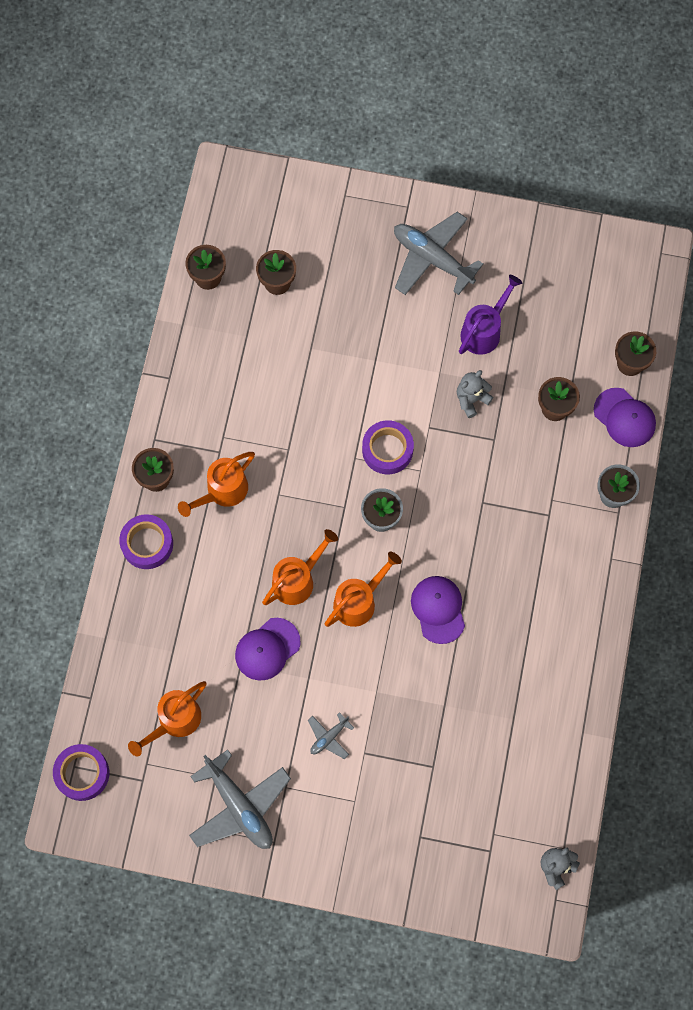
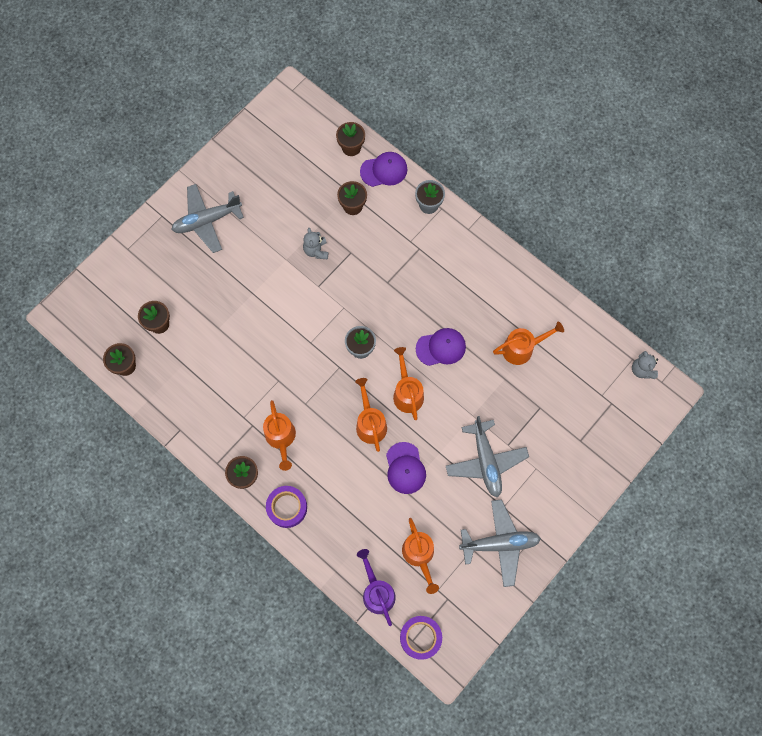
camera: 60 degrees left, 0 degrees up
grey plane [308,712,354,759] -> grey plane [446,416,529,497], size x2.10
purple tape [362,420,414,474] -> none
purple cap [411,576,465,644] -> purple cap turned 150 degrees clockwise [416,328,466,366]
purple watering can [459,275,522,355] -> purple watering can moved to [357,549,396,626]
none -> orange watering can [493,322,564,365]

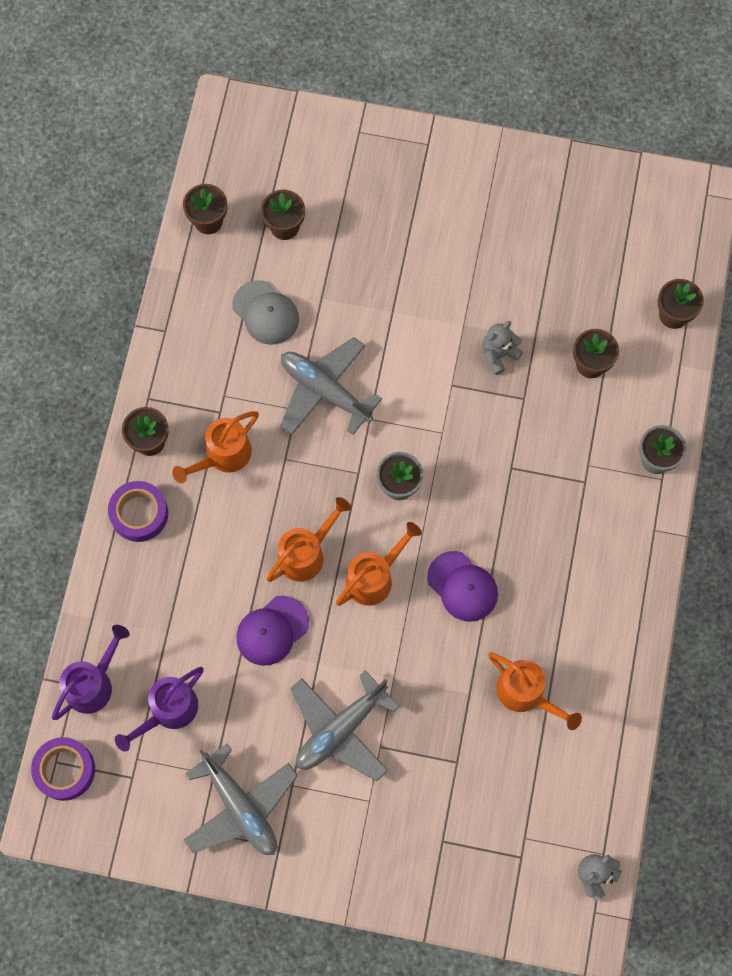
camera: 60 degrees right, 0 degrees up
grey plane [171,184,244,253] -> grey plane moved to [281,337,382,435]
purple cap [360,152,407,187] -> none
orange watering can [402,518,439,594] -> purple watering can [115,667,204,752]
none -> grey cap [232,280,299,345]

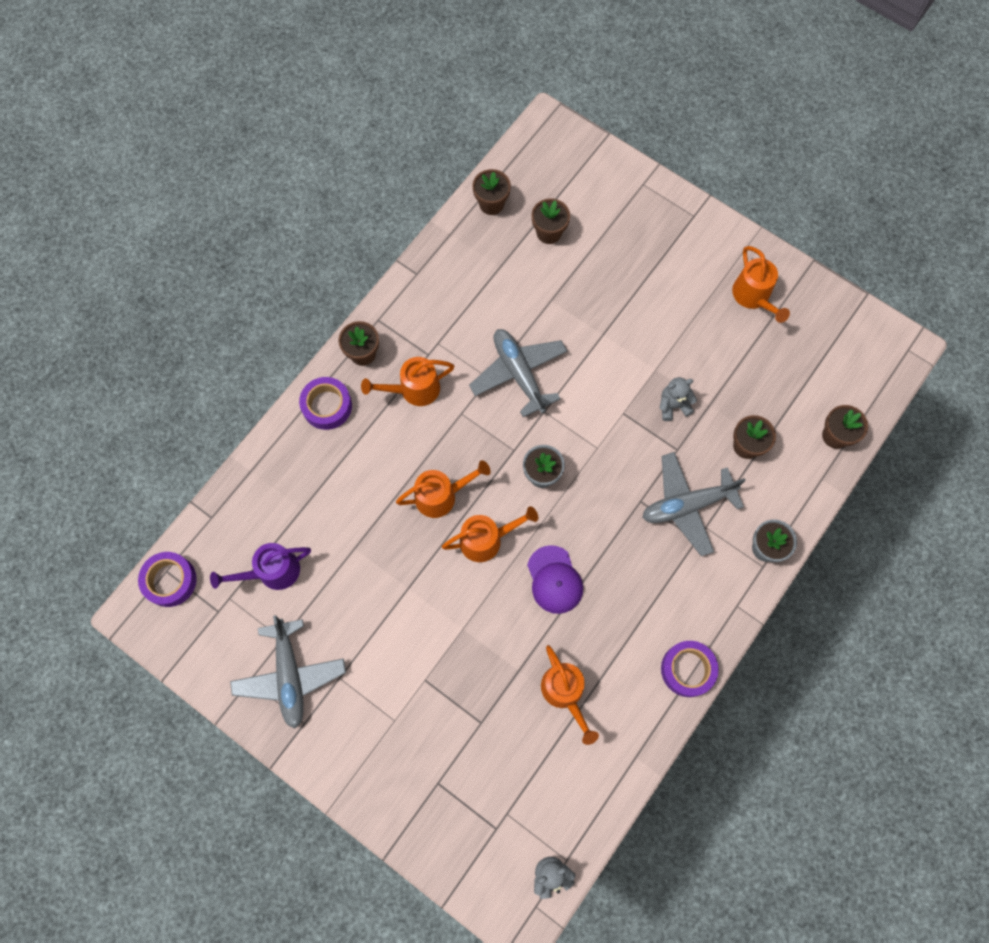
camera: 25 degrees right, 0 degrees up
purple watering can [52,625,130,720] -> none
grey cap [232,280,299,345] -> none
purple cap [236,596,309,666] -> none
grey plane [290,670,400,781] -> grey plane moved to [642,452,746,556]
none -> purple tape [661,641,719,697]
none -> orange watering can [732,246,790,323]

